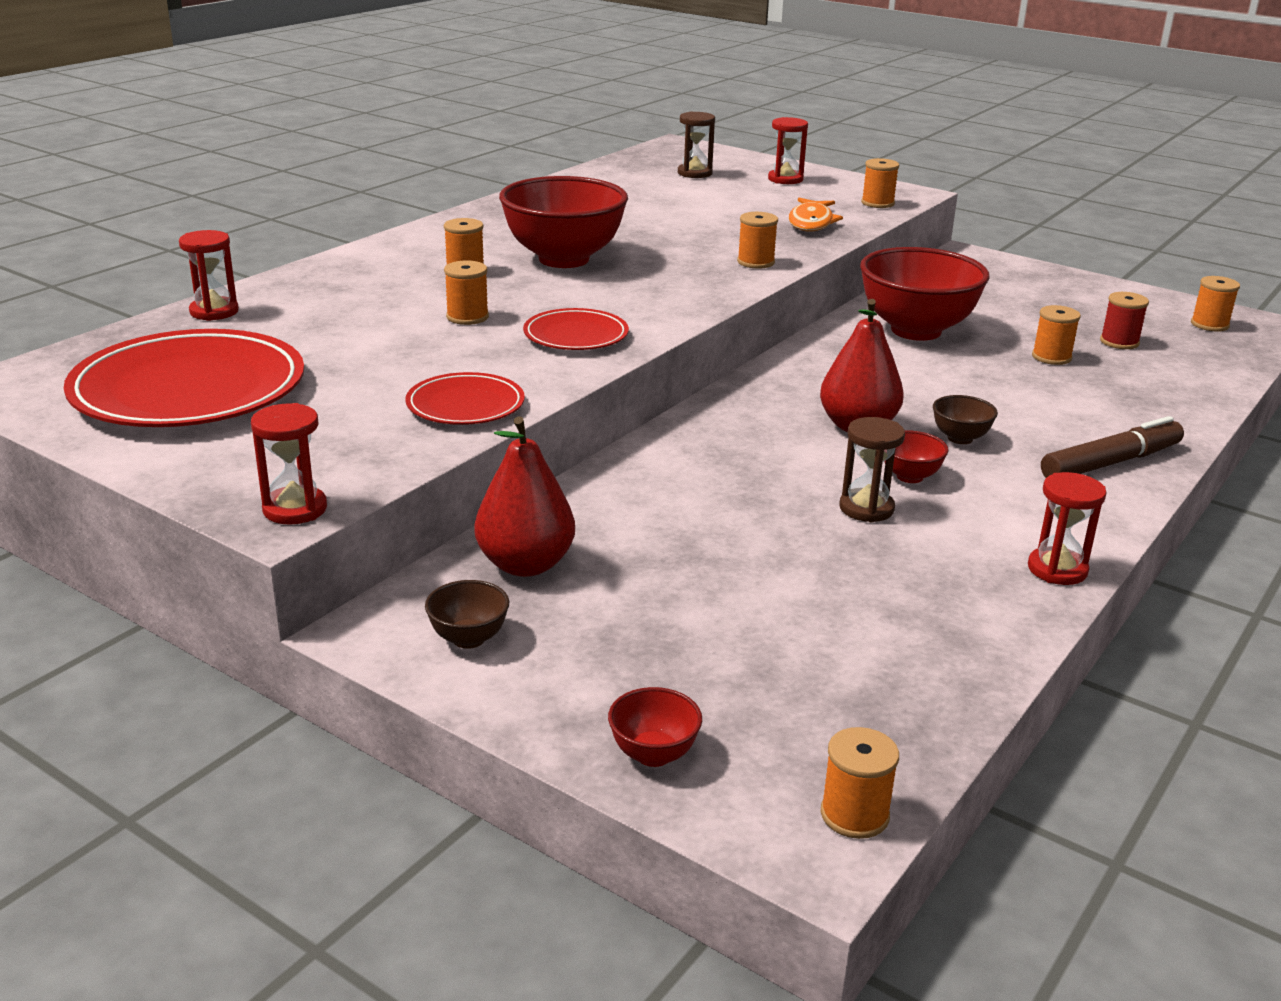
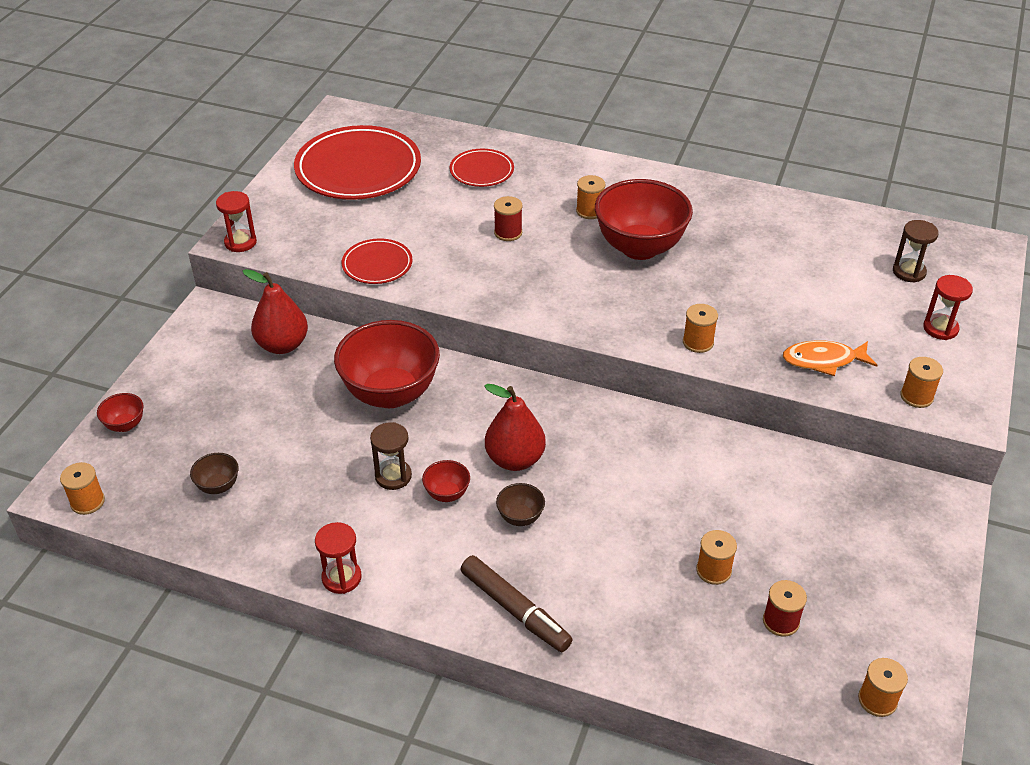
camera: 75 degrees right, 15 degrees up
red hourglass [179,230,239,321] -> none
brown bowl [425,580,510,649] -> brown bowl moved to [190,453,239,494]
orange spool [444,261,489,325] -> red spool [494,196,523,241]
red plate [523,308,629,350] -> red plate moved to [450,149,514,187]
red bowl [860,247,990,341] -> red bowl moved to [334,320,440,408]

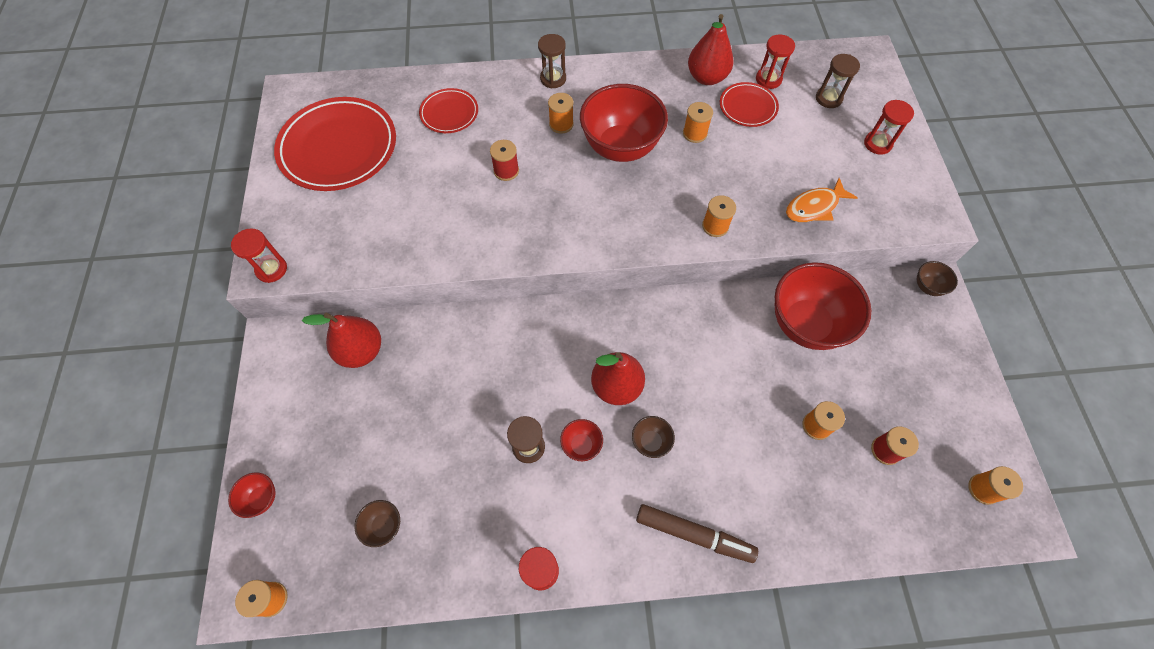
camera: 25 degrees left, 20 degrees up
red bowl [334,320,440,408] -> red bowl moved to [775,262,871,350]
red plate [342,238,413,284] -> red plate moved to [720,82,779,127]
orange spool [900,357,943,408] -> orange spool moved to [683,102,713,143]
none -> brown hourglass [538,34,566,89]
none -> red pear [688,14,734,85]
none -> red hourglass [756,34,795,89]
none -> brown bowl [917,261,958,296]

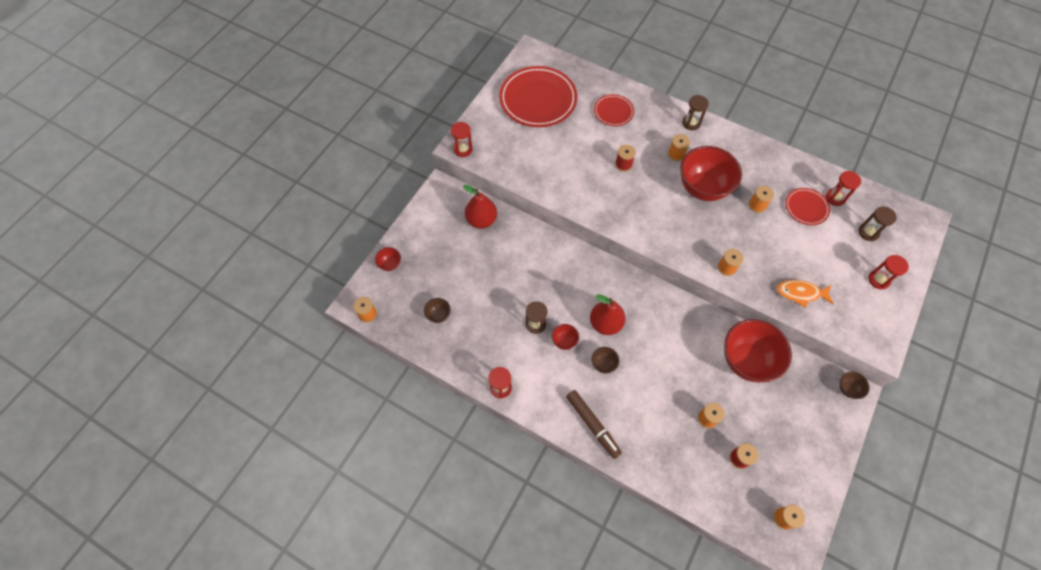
camera: 35 degrees right, 0 degrees up
red pear [688,14,734,85] -> none

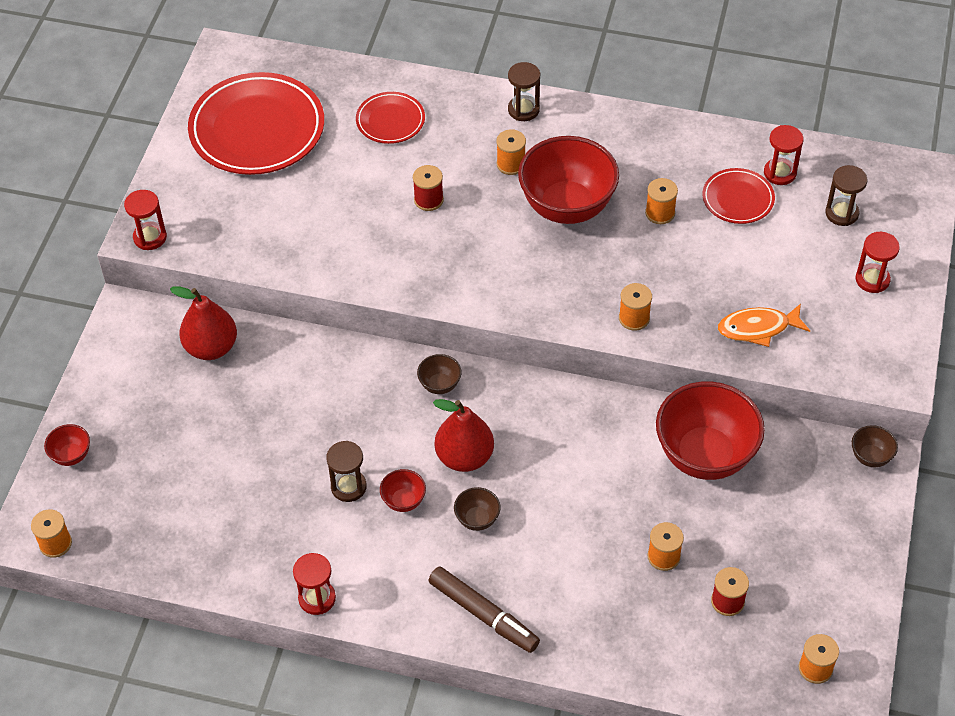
camera: 15 degrees left, 10 degrees down
brown bowl [424,298,451,323] -> brown bowl moved to [417,354,462,394]

